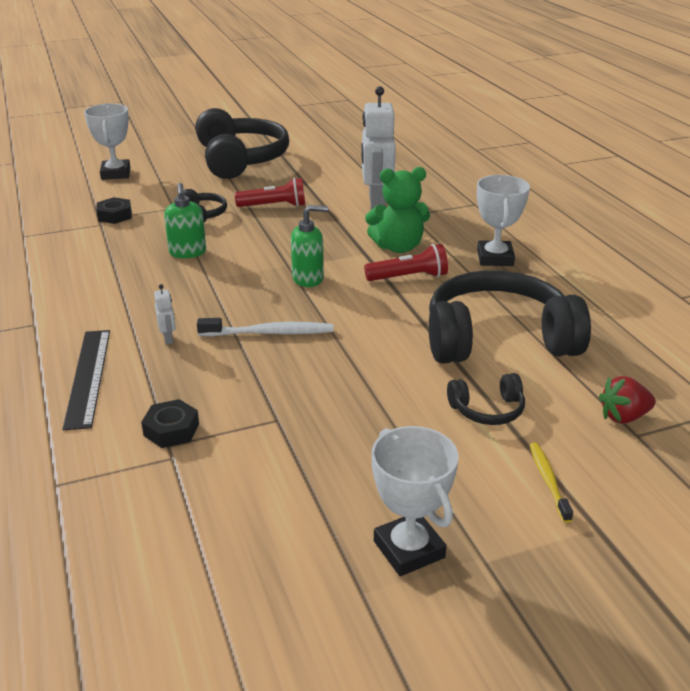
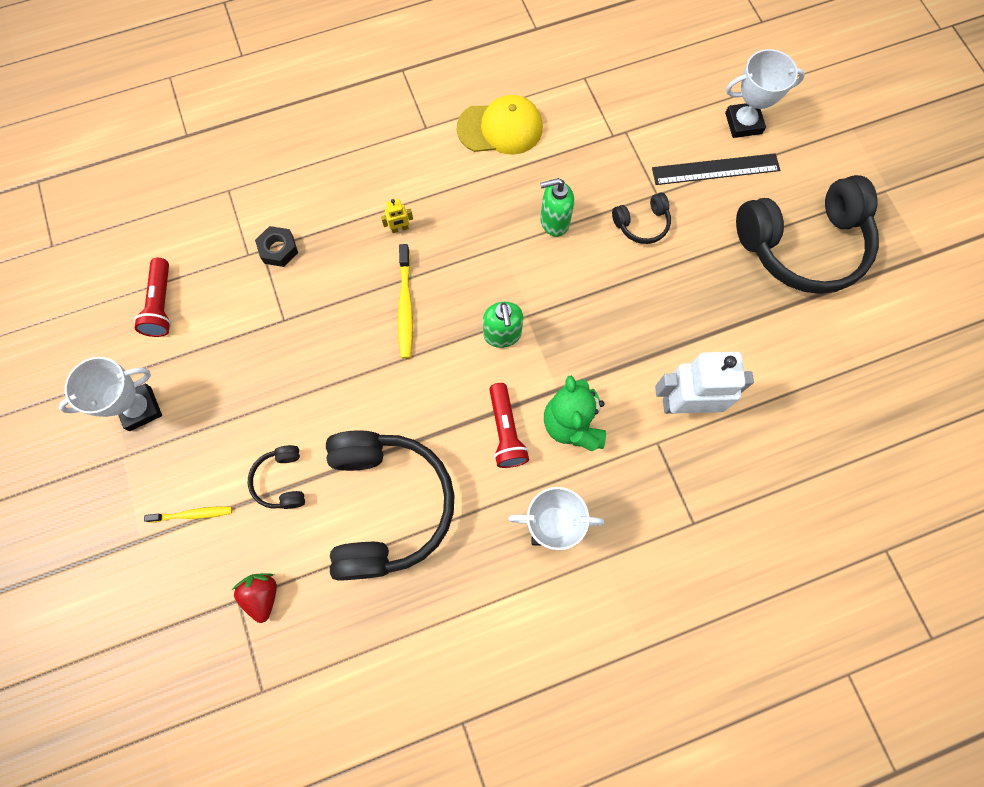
camera: 90 degrees right, 40 degrees up
black ruler [63,330,110,430] -> black ruler moved to [652,153,780,185]
black nut [96,197,132,224] -> none
white robot [154,284,176,345] -> yellow robot [381,199,413,233]
white toothbrush [197,318,333,336] -> yellow toothbrush [398,244,413,359]
red flashlight [235,178,305,207] -> red flashlight moved to [134,258,171,337]
none -> yellow cap [457,95,543,155]

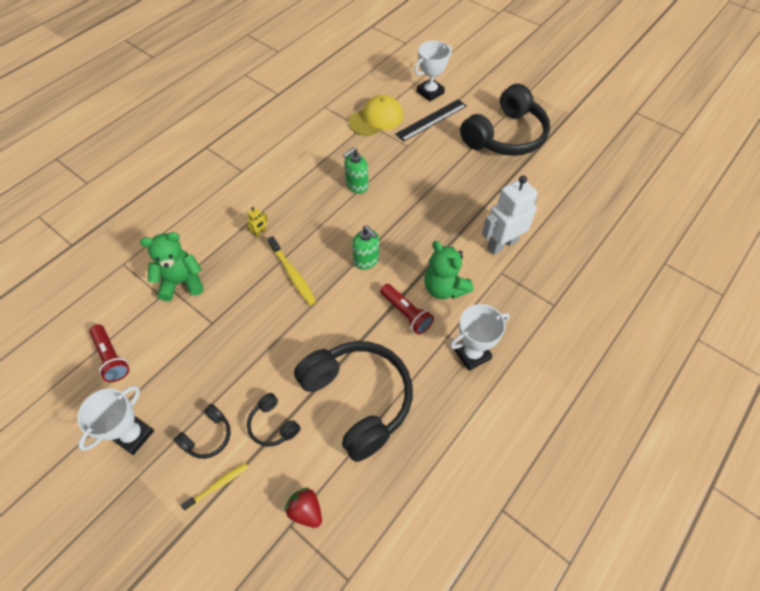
camera: 30 degrees left, 15 degrees down
black nut [255,226,298,267] -> green teddy bear [140,232,204,301]
yellow cap [457,95,543,155] -> yellow cap moved to [349,95,403,136]
black headphones [612,193,671,244] -> black headphones moved to [174,404,231,459]

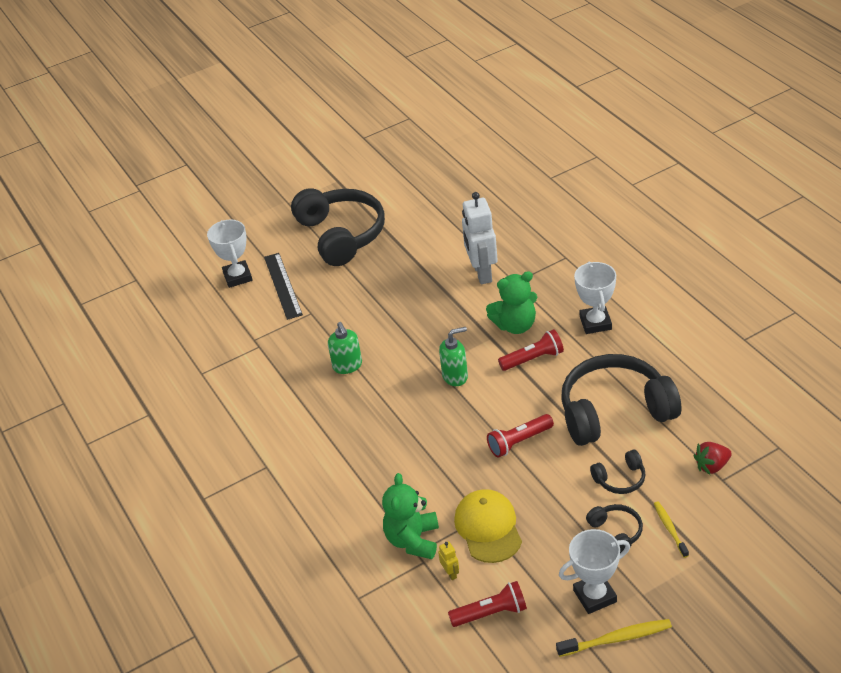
camera: 65 degrees left, 15 degrees down
white trophy [77,386,154,455] -> white trophy turned 75 degrees counterclockwise [559,529,630,614]
yellow robot [247,207,268,237] -> yellow robot moved to [438,541,459,580]
yellow toothbrush [268,236,316,305] -> yellow toothbrush moved to [556,619,672,657]
yellow cap [349,95,403,136] -> yellow cap moved to [454,489,522,563]
none -> red flashlight [487,414,554,458]

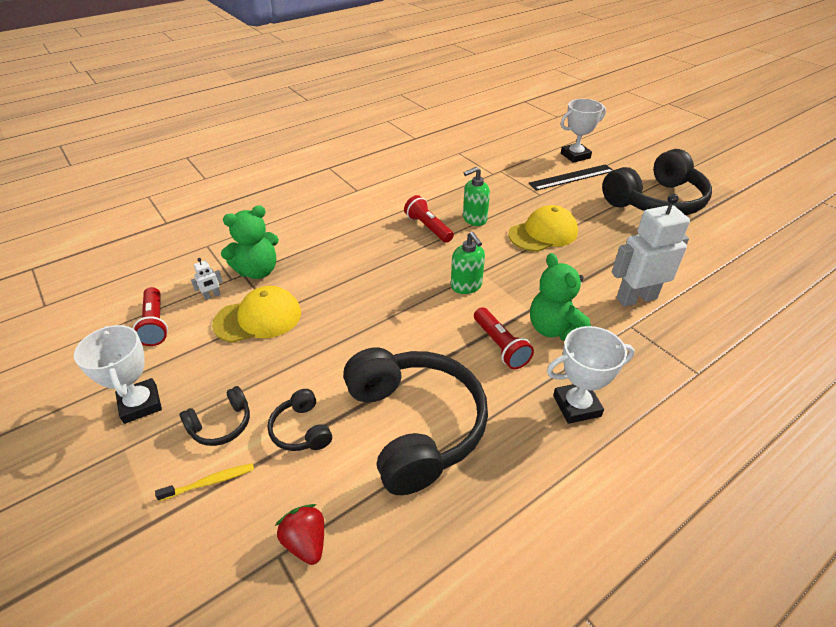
camera: 80 degrees right, 0 degrees up
green teddy bear [382,473,439,559] -> green teddy bear turned 150 degrees clockwise [221,205,279,279]
yellow robot [438,541,459,580] -> white robot [191,258,223,300]
red flashlight [487,414,554,458] -> red flashlight moved to [404,195,454,243]
yellow toothbrush [556,619,672,657] -> none
none -> yellow cap [508,205,578,252]

